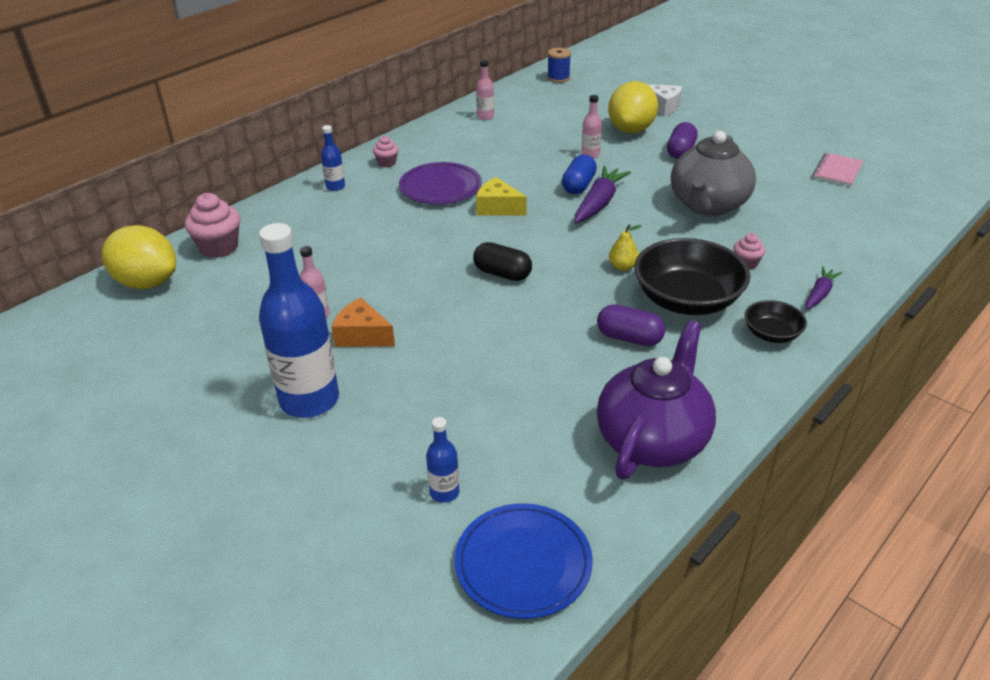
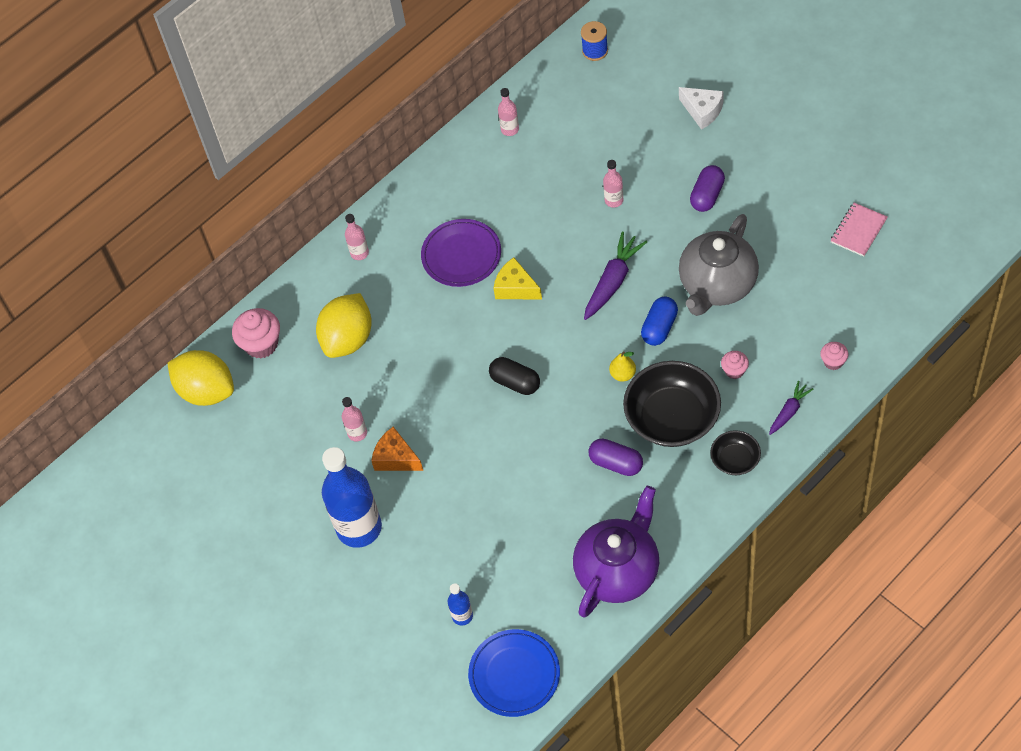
camera: 10 degrees right, 20 degrees up
blue bottle [321,125,345,191] -> pink bottle [345,214,369,260]
pink cupcake [373,136,399,167] -> pink cupcake moved to [820,342,848,370]
blue capsule [562,155,597,194] -> blue capsule moved to [641,297,678,346]
yellow lemon [608,81,658,133] -> yellow lemon moved to [316,293,372,358]

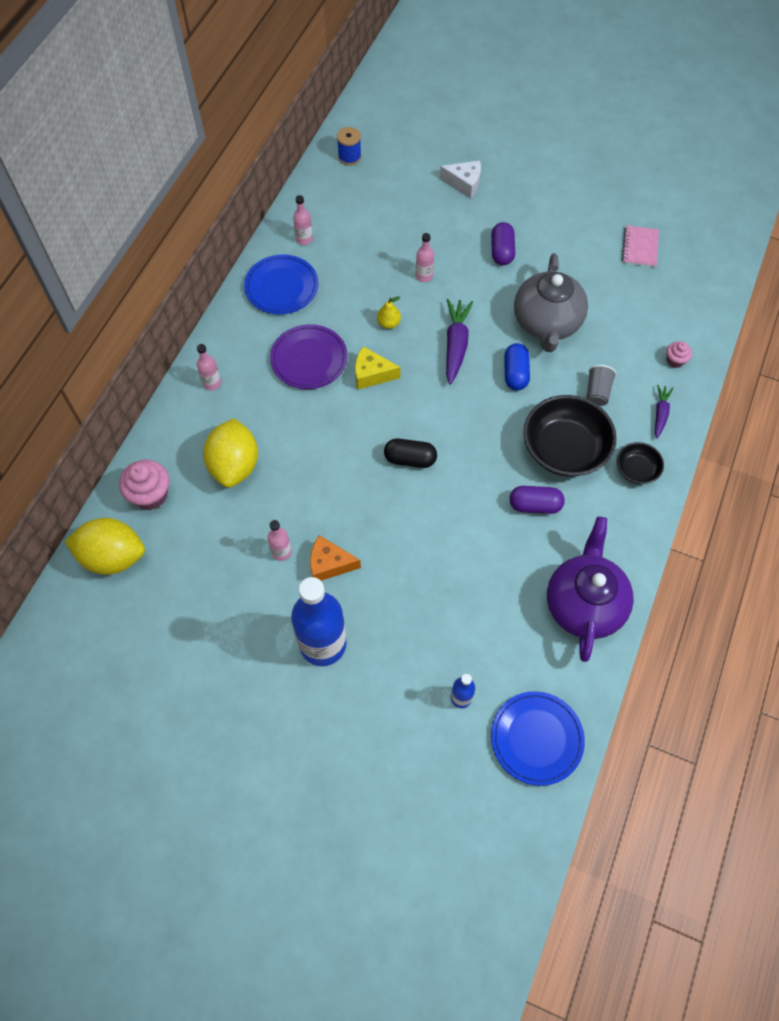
camera: 30 degrees left, 5 degrees up
yellow pear [609,351,636,381] -> yellow pear moved to [377,296,401,329]
pink cupcake [721,351,749,379] -> grey cup [586,365,616,406]
none -> blue plate [244,254,318,314]

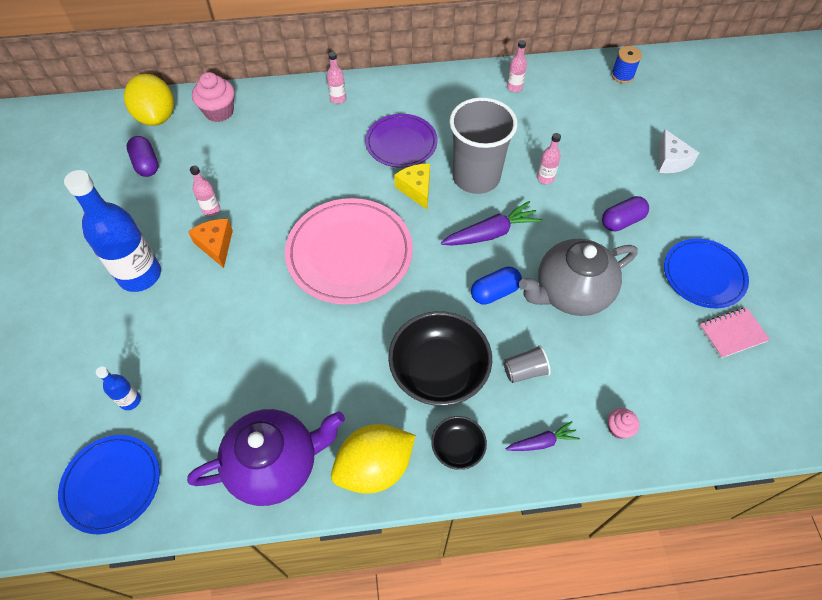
camera: 60 degrees right, 5 degrees down
yellow lemon [203,418,258,488] -> yellow lemon moved to [331,424,415,494]
blue plate [244,254,318,314] -> blue plate moved to [664,239,749,308]
yellow pear [377,296,401,329] -> grey cup [449,97,517,194]
black capsule [384,438,437,468] -> pink plate [285,198,413,305]
purple capsule [510,486,565,514] -> purple capsule moved to [127,136,158,177]

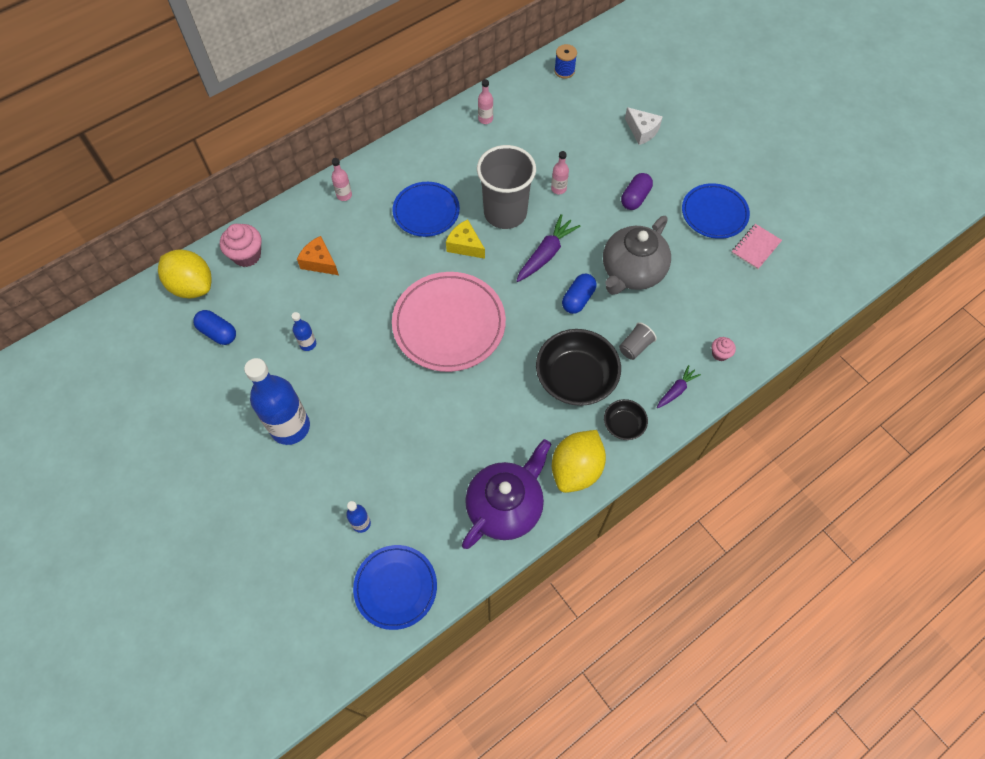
camera: 30 degrees left, 5 degrees up
purple capsule [127,136,158,177] -> blue capsule [193,310,236,345]
orange cheese [188,219,233,268] -> orange cheese moved to [297,236,339,275]
pink bottle [190,166,220,216] -> blue bottle [292,312,316,351]
purple plate [365,114,438,168] -> blue plate [393,182,460,237]

